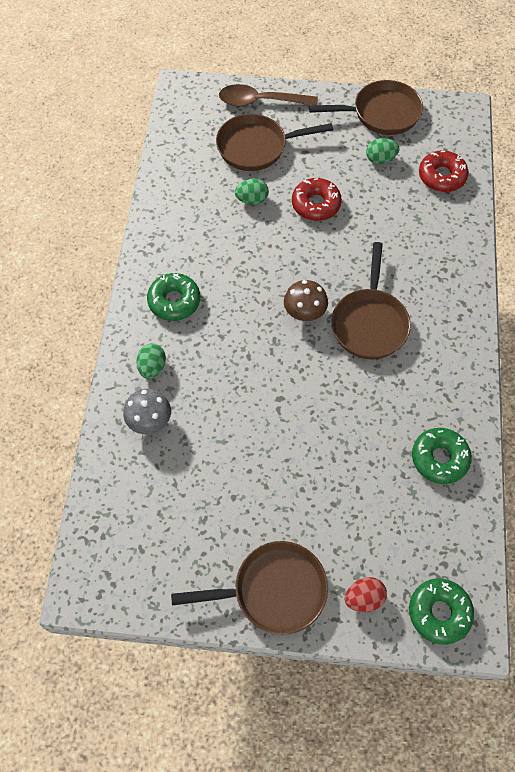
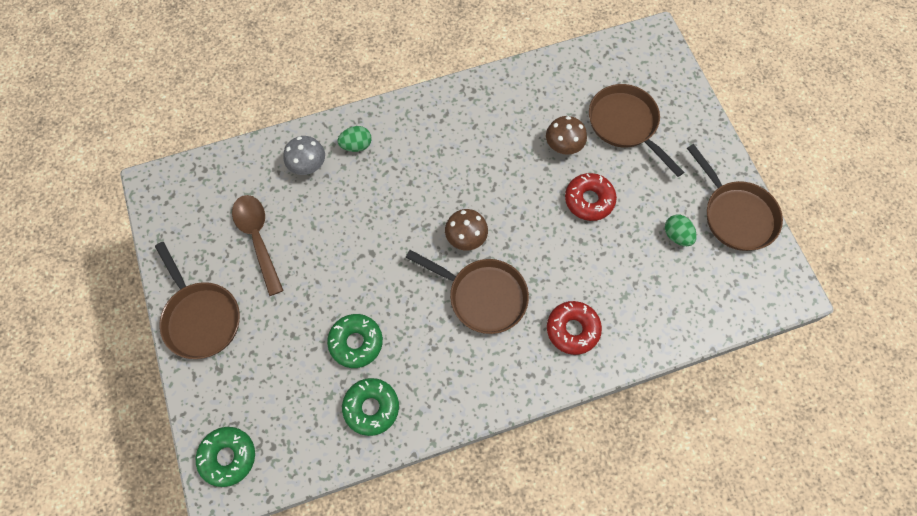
camera: 65 degrees right, 5 degrees up
green donut [147,273,200,321] -> green donut moved to [327,314,383,368]
brown spoon [219,84,318,106] -> brown spoon moved to [232,195,284,296]
green egg [235,178,269,205] -> brown mushroom [546,116,587,155]
brown pan [331,242,411,360] -> brown pan turned 135 degrees counterclockwise [405,250,529,334]
red egg [345,577,387,612] -> none
red donut [419,150,469,192] -> red donut moved to [547,301,602,355]

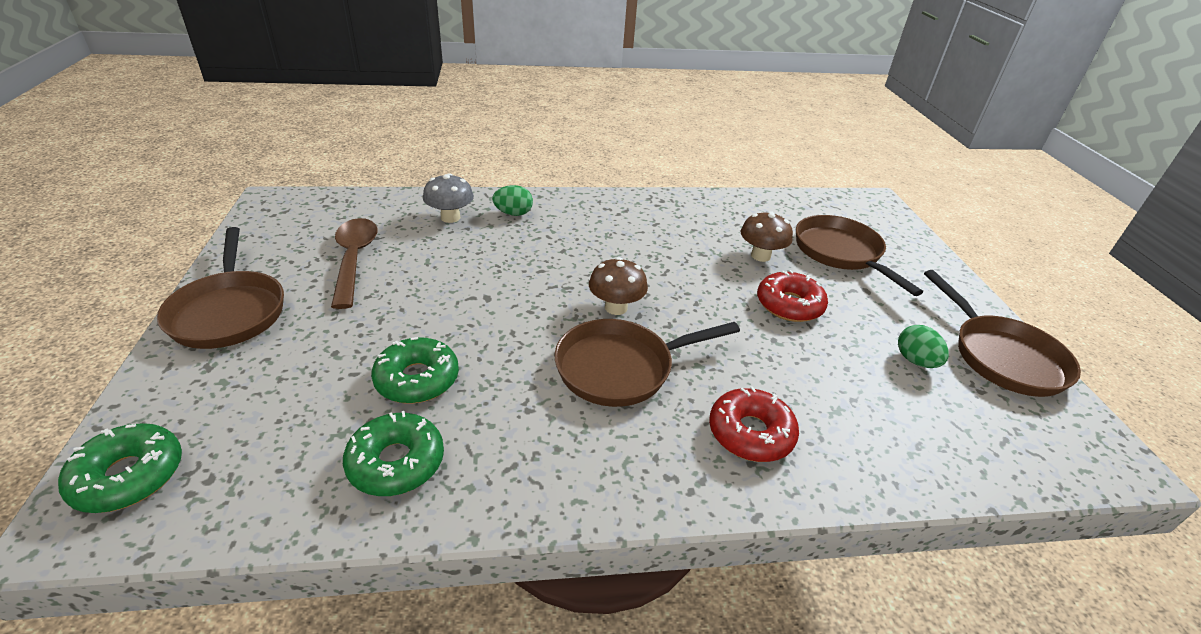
camera: 10 degrees right, 30 degrees down
brown pan [405,250,529,334] -> brown pan turned 120 degrees clockwise [555,319,740,407]

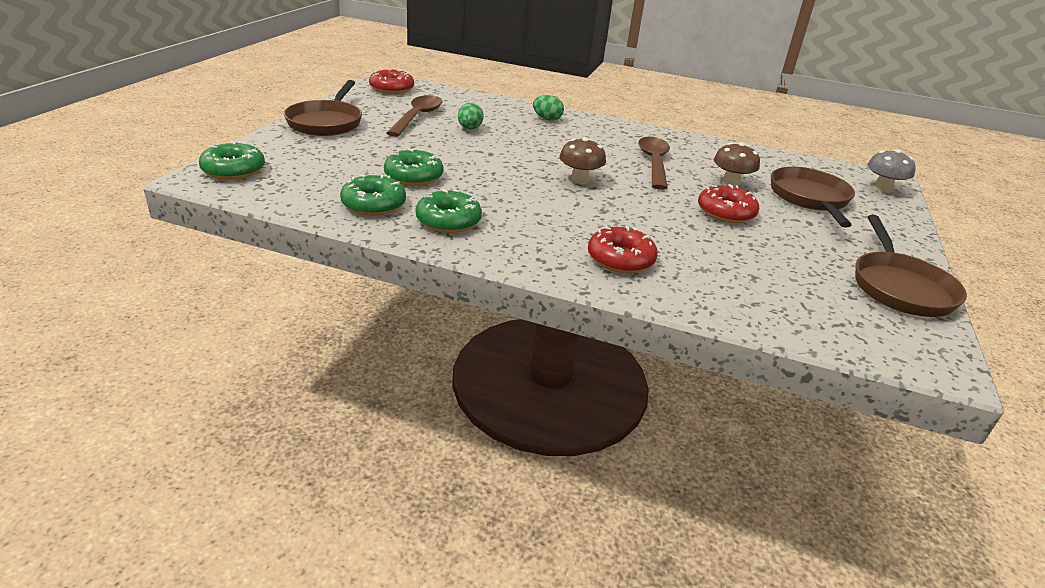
camera: 25 degrees right, 5 degrees down
grey mushroom [423,173,474,223] -> grey mushroom moved to [867,149,916,193]
brown pan [555,319,740,407] -> none
green egg [898,325,949,368] -> green egg moved to [458,103,484,130]
none -> red donut [369,68,414,94]
none -> green donut [416,189,482,233]
none -> brown spoon [638,137,670,190]

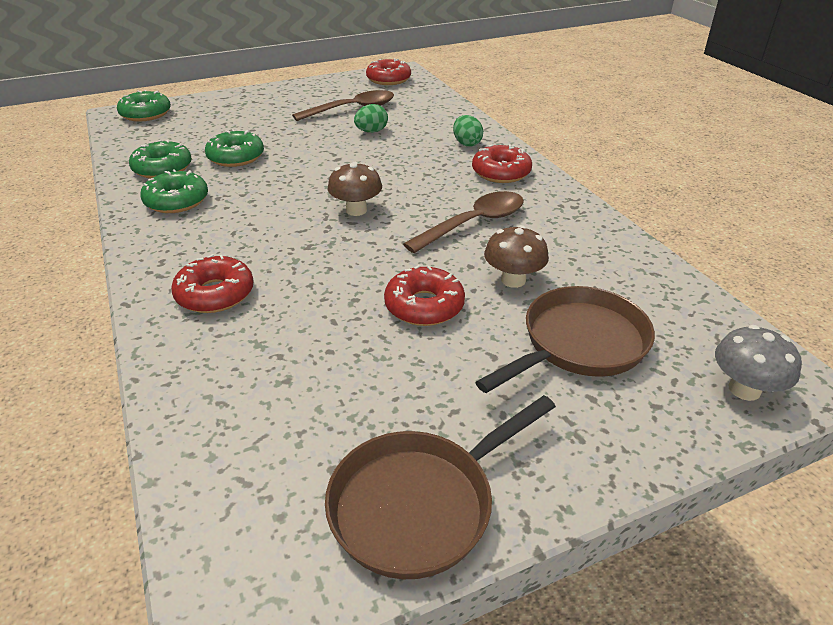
camera: 50 degrees right, 5 degrees up
brown pan [284,80,362,136] -> none
none -> red donut [472,144,532,183]

